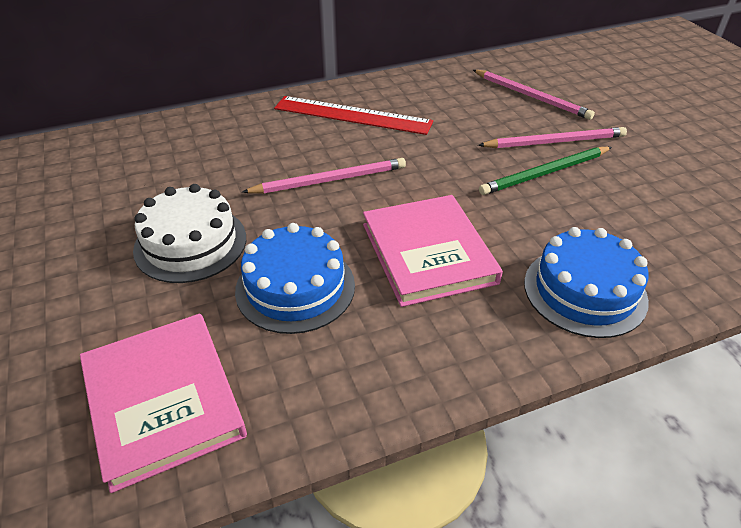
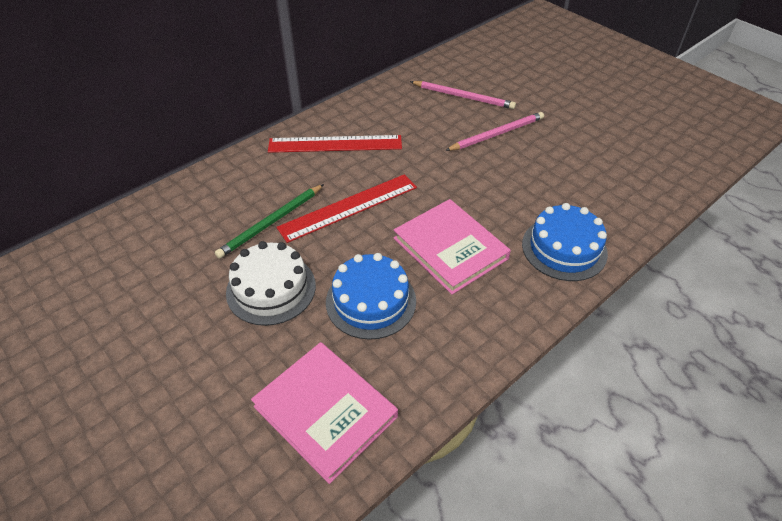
camera: 20 degrees left, 5 degrees up
pink pencil [242,158,406,194] -> red ruler [276,174,417,243]
green pencil [479,146,612,195] -> green pencil moved to [215,184,324,259]

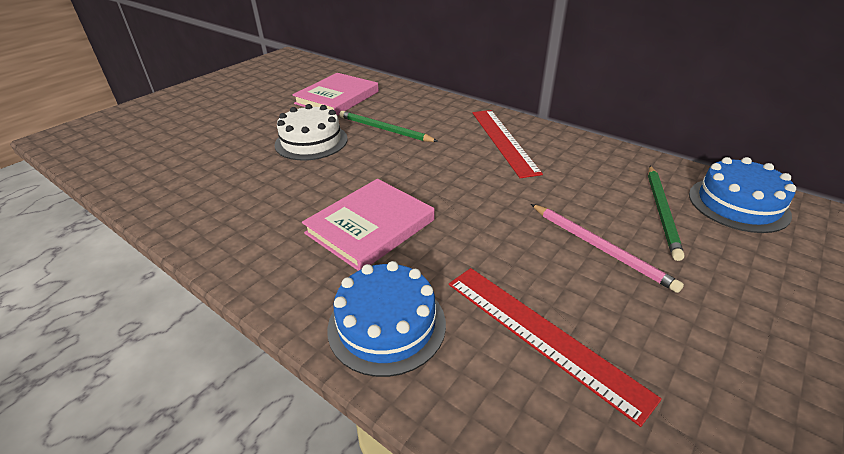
camera: 80 degrees right, 10 degrees down
pink book [251,342,398,484] -> pink book moved to [292,73,379,116]
red ruler [276,174,417,243] -> red ruler moved to [449,268,662,427]
blue cake [326,253,416,340] -> blue cake moved to [689,157,796,233]
pink pencil [410,81,516,109] -> green pencil [648,166,684,261]

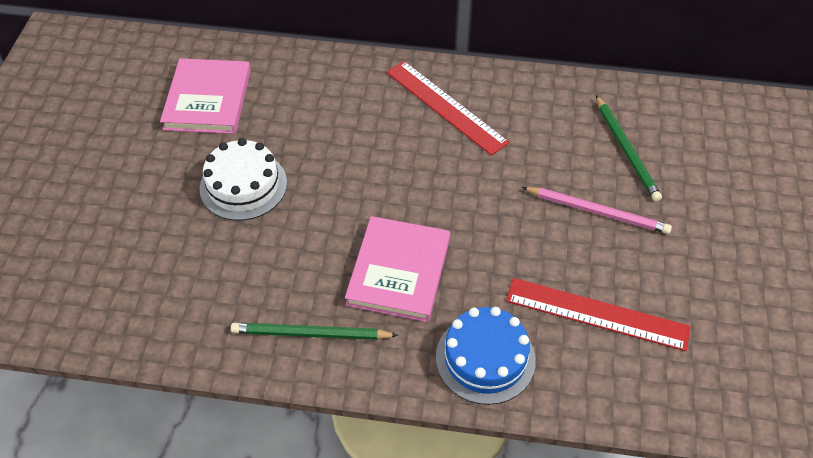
camera: 30 degrees left, 15 degrees up
green pencil [339,111,438,142] -> green pencil moved to [231,323,398,340]
blue cake [689,157,796,233] -> none

